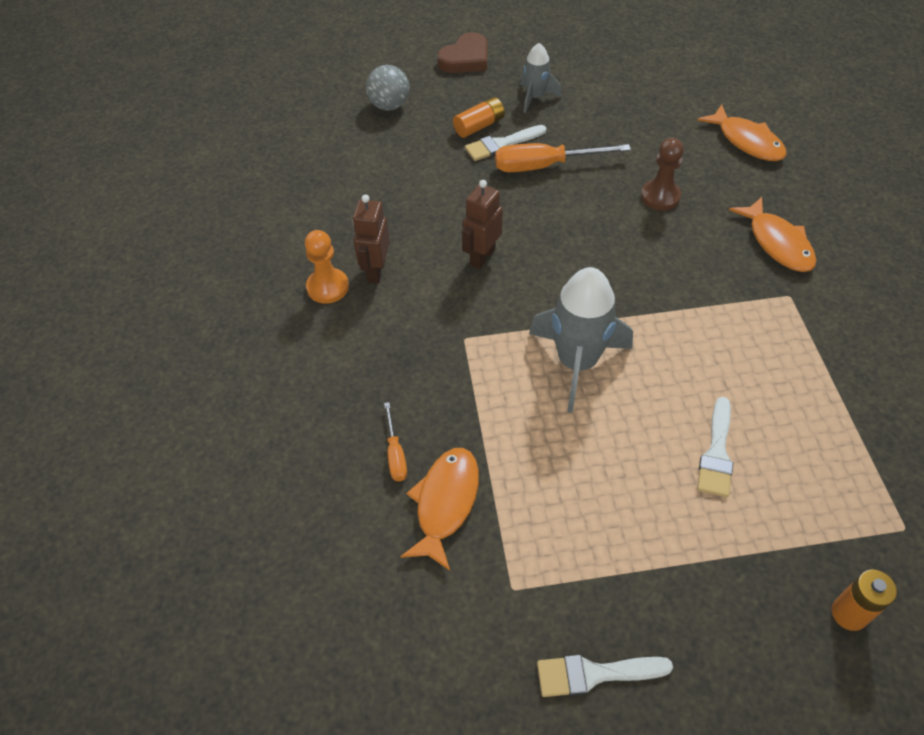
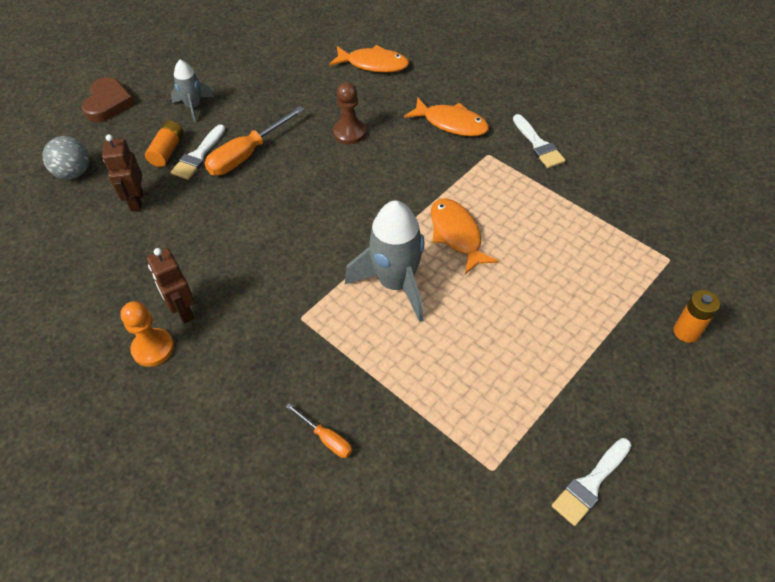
camera: 40 degrees left, 0 degrees up
orange fish [400,448,479,571] -> orange fish moved to [431,198,499,274]
brown robot [462,180,503,269] -> brown robot moved to [102,134,143,211]
white brush [697,397,734,497] -> white brush moved to [513,114,565,168]

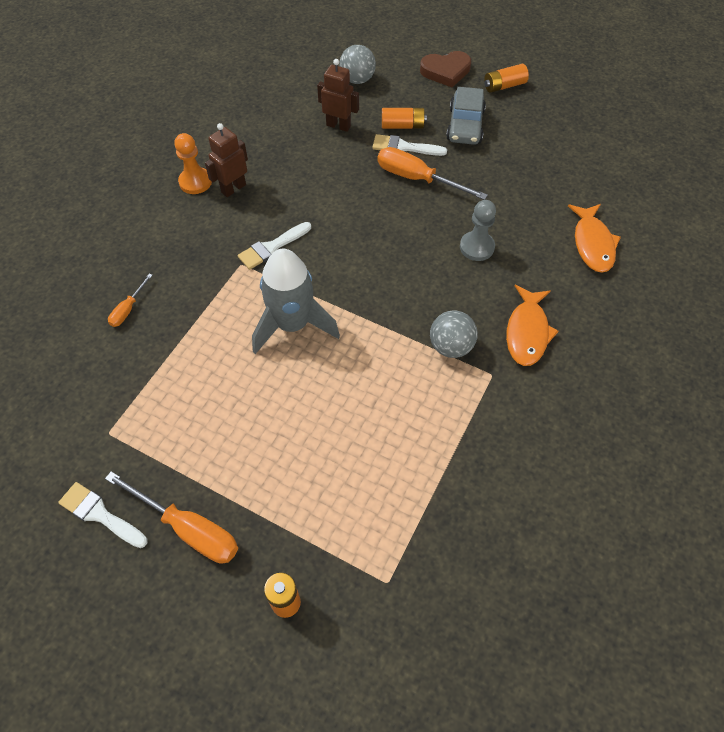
camera: 75 degrees right, 5 degrees up
brown robot [102,134,143,211] -> brown robot turned 45 degrees clockwise [317,59,359,132]
grey rocket [171,60,214,123] -> grey car [446,87,486,145]
brown pawn [333,82,366,144] -> grey pawn [460,200,496,261]
orange fish [431,198,499,274] -> none
white brush [513,114,565,168] -> white brush moved to [238,222,311,270]
none -> orange screwdriver [105,471,238,564]
none -> grey ball [430,310,478,358]
none -> orange battery [484,64,529,93]

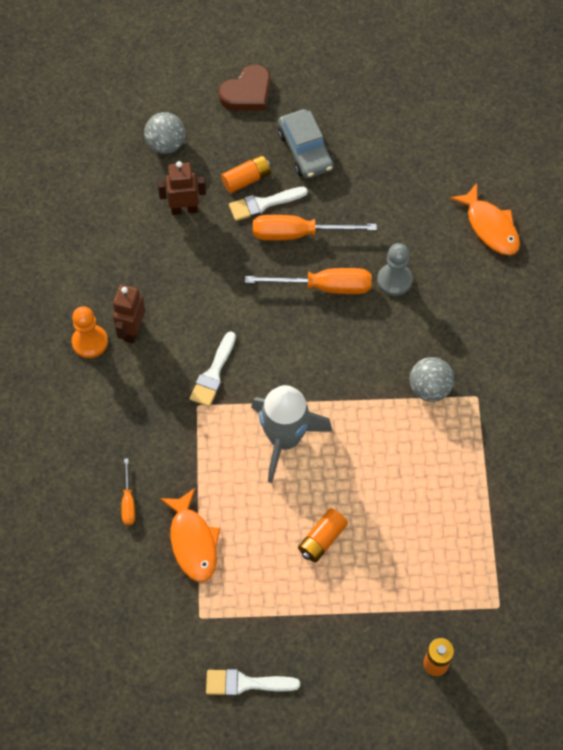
camera: 30 degrees left, 5 degrees up
orange screwdriver [105,471,238,564] -> orange screwdriver moved to [245,268,372,294]
orange battery [484,64,529,93] -> orange battery moved to [298,508,348,562]
orange fish [506,285,559,366] -> orange fish moved to [160,488,220,582]

